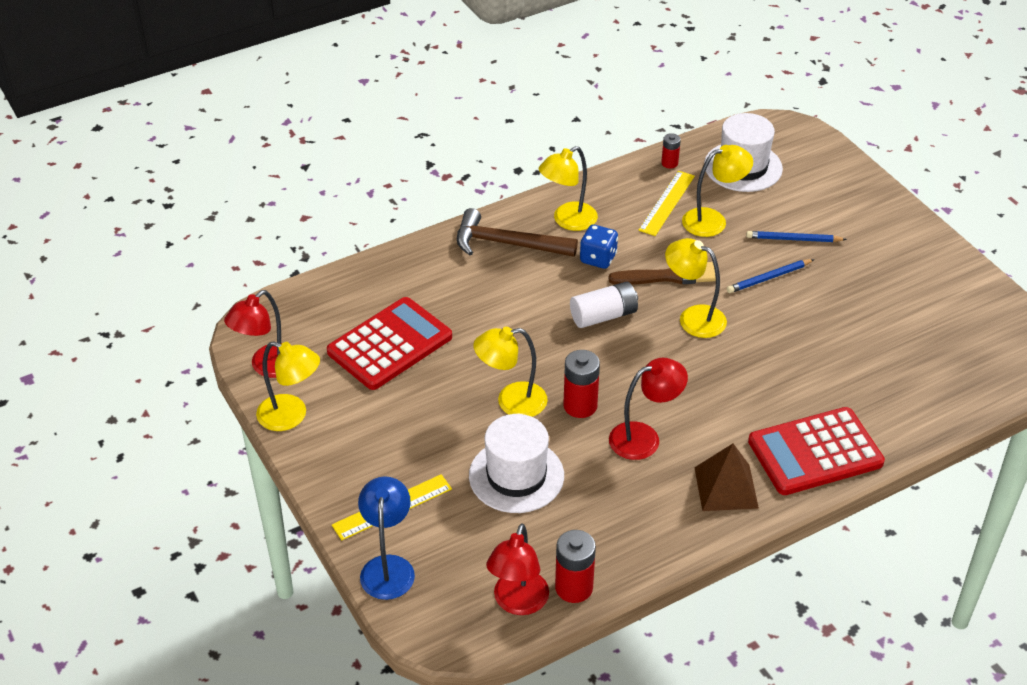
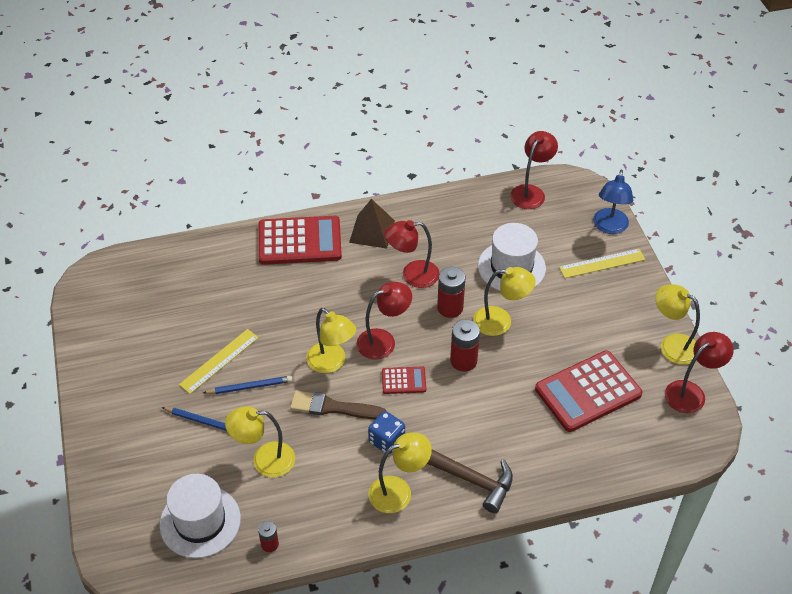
camera: 165 degrees left, 5 degrees up
red battery [555,530,596,603] -> red battery moved to [450,319,480,372]
white battery [570,282,638,328] -> red calculator [382,367,426,394]
yellow ruler [638,171,695,236] -> yellow ruler moved to [179,329,259,394]
none -> red lamp [356,282,412,359]

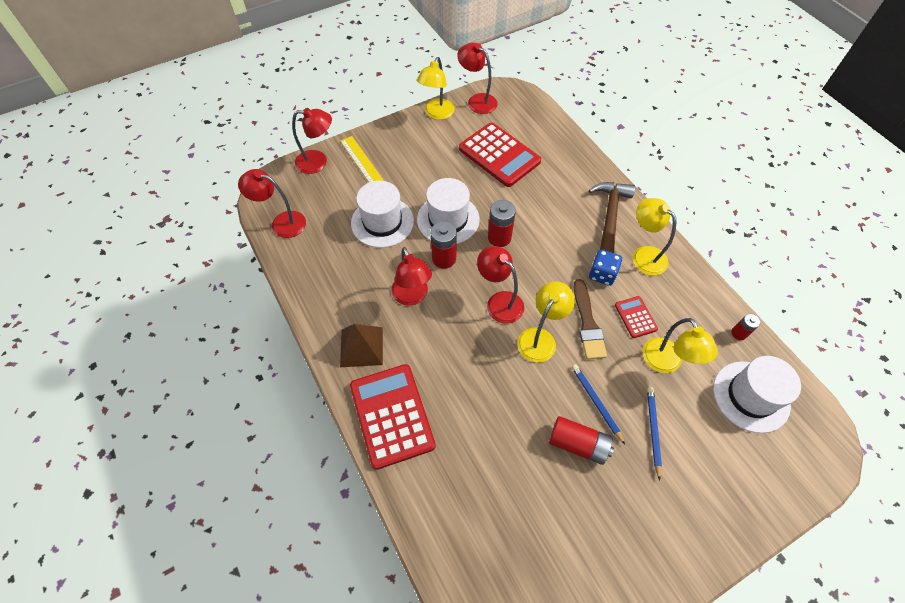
camera: 105 degrees left, 10 degrees up
yellow ruler [179,329,259,394] -> red battery [549,416,614,465]
red calculator [382,367,426,394] -> red calculator moved to [615,296,658,338]
yellow lamp [473,267,536,336] -> white hat [417,178,480,244]
blue lamp [593,170,633,234] -> red lamp [292,108,332,174]

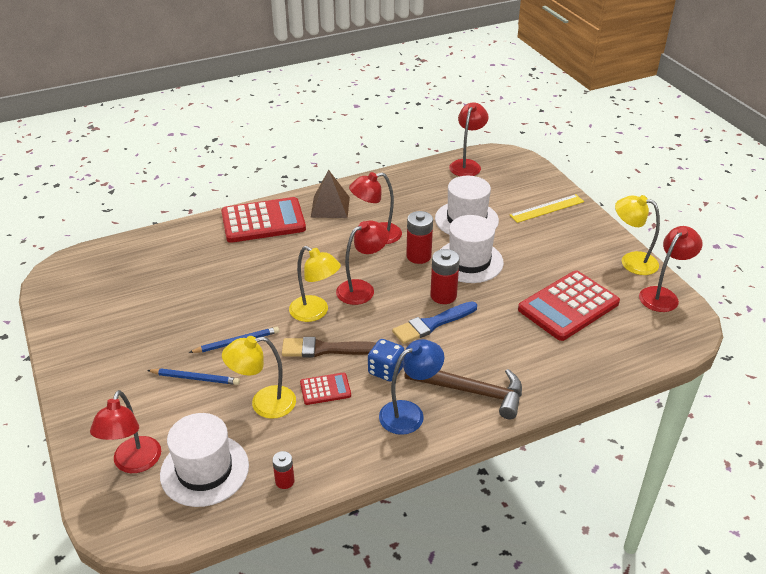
camera: 95 degrees right, 20 degrees down
red lamp [292,108,332,174] -> red lamp moved to [90,390,161,473]
red battery [549,416,614,465] -> none
yellow lamp [633,198,676,275] -> blue lamp [379,339,444,435]
none -> blue brush [392,301,477,344]

